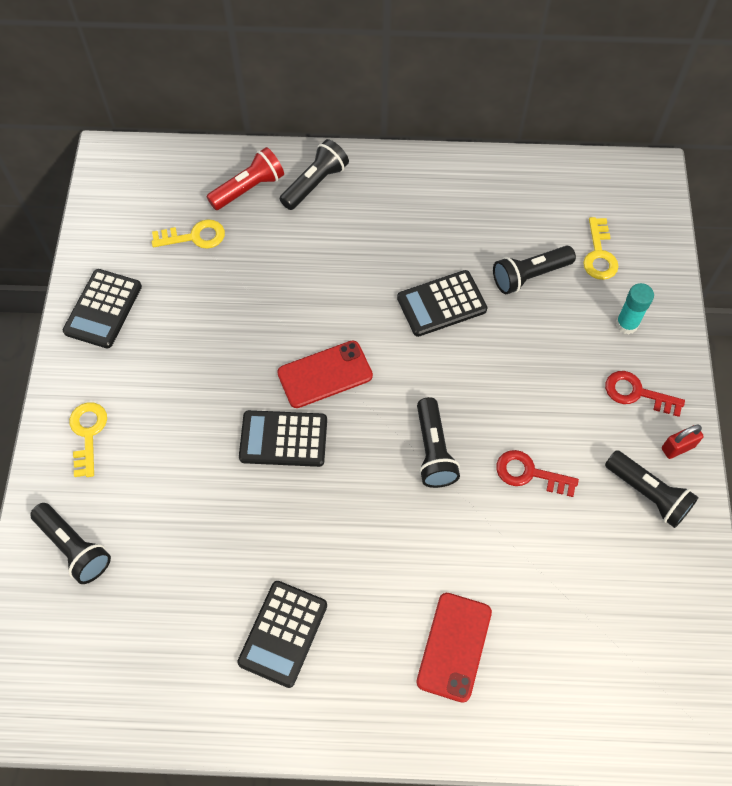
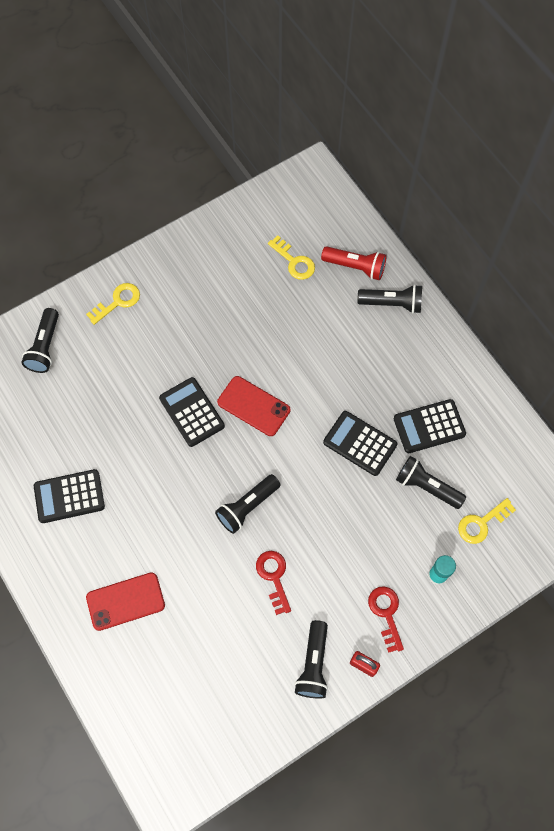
camera: 55 degrees right, 5 degrees up
black calculator [63,269,142,348] -> black calculator moved to [394,399,466,453]

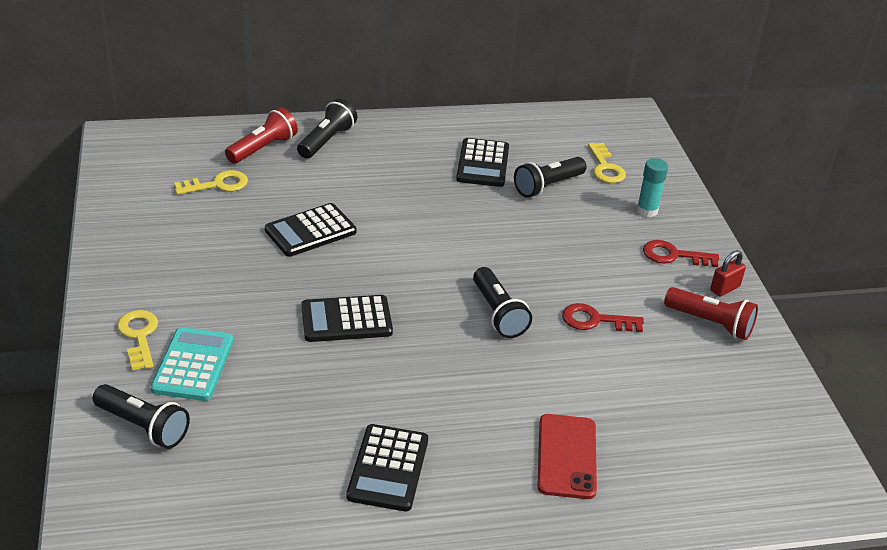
camera: 70 degrees left, 30 degrees down
red phone [217,376,290,436] -> none
black flashlight [295,620,328,699] -> red flashlight [664,287,758,340]
black calculator [323,411,397,476] -> black calculator moved to [265,203,357,257]
none -> turquoise calculator [151,327,233,401]

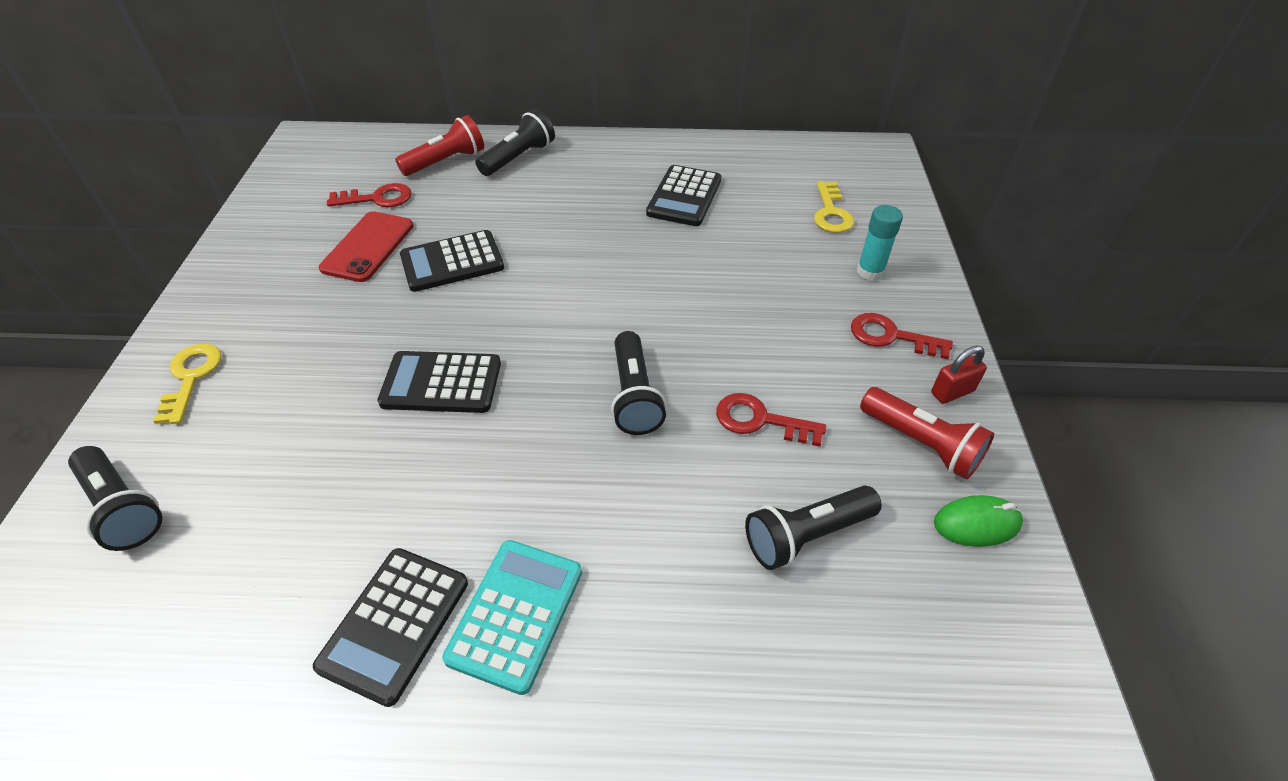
camera: 15 degrees right, 10 degrees up
turquoise calculator [151,327,233,401] -> turquoise calculator moved to [442,540,582,695]
yellow key [174,170,248,195] -> red key [327,183,412,207]
black flashlight [514,157,586,198] -> black flashlight moved to [745,486,882,570]
red phone [537,414,597,499] -> red phone moved to [319,211,413,282]
none -> green mouse [934,495,1023,547]

